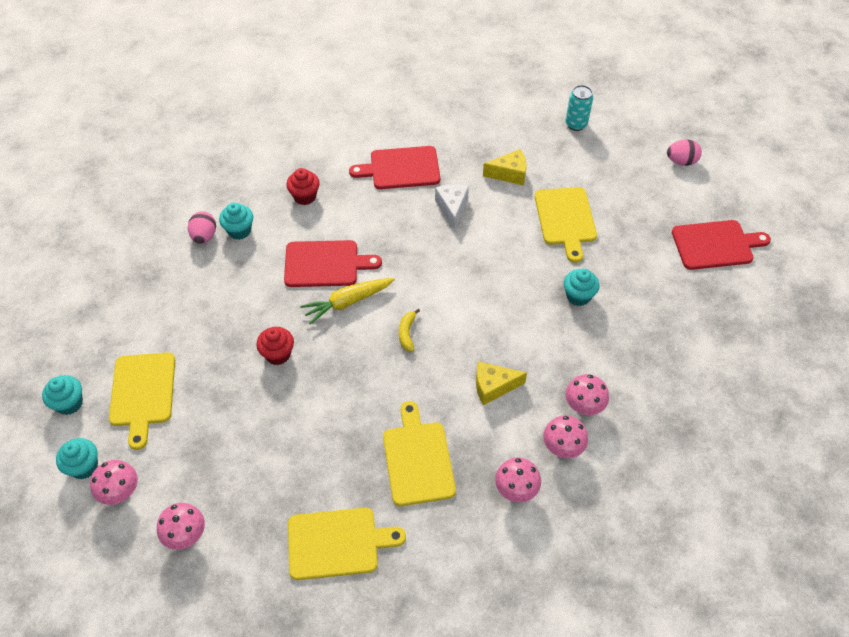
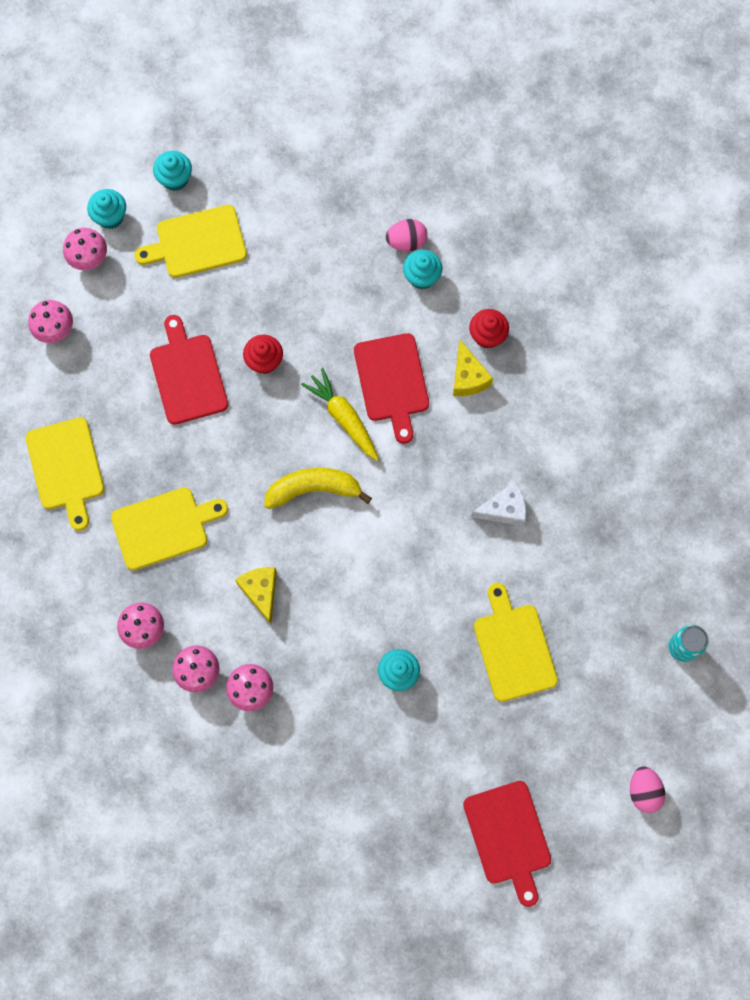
camera: 80 degrees right, 20 degrees up
red cutting board [349,146,440,189] -> red cutting board moved to [150,315,228,425]
yellow banana [399,309,420,352] -> yellow banana [264,468,372,509], size x1.88
yellow cheese [483,149,526,186] -> yellow cheese moved to [453,340,493,396]
yellow cutting board [535,187,597,263] -> yellow cutting board turned 90 degrees clockwise [474,583,558,702]

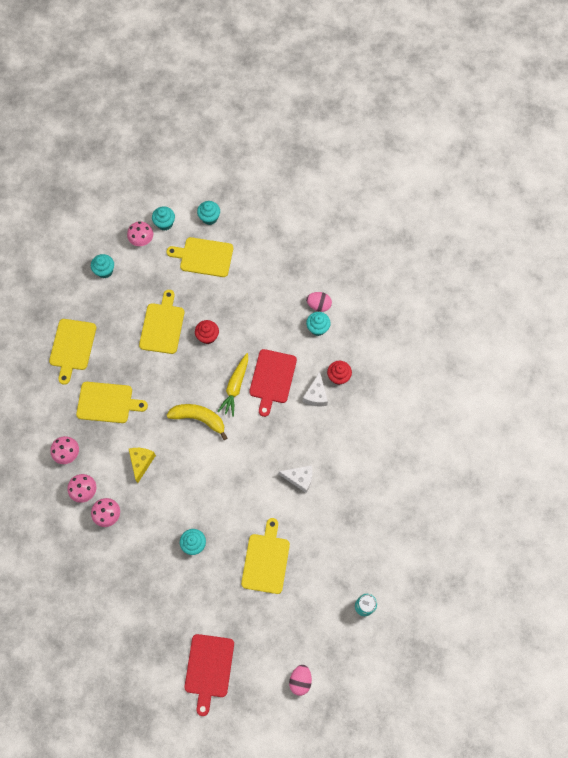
camera: 25 degrees right, 5 degrees down
pink mushroom [28,300,73,343] -> turquoise cupcake [91,254,114,278]
red cutting board [150,315,228,425] -> yellow cutting board [139,290,184,354]
yellow carrot [301,368,379,461] -> yellow carrot turned 150 degrees counterclockwise [217,353,248,417]
yellow cheese [453,340,493,396] -> white cheese [303,372,328,406]

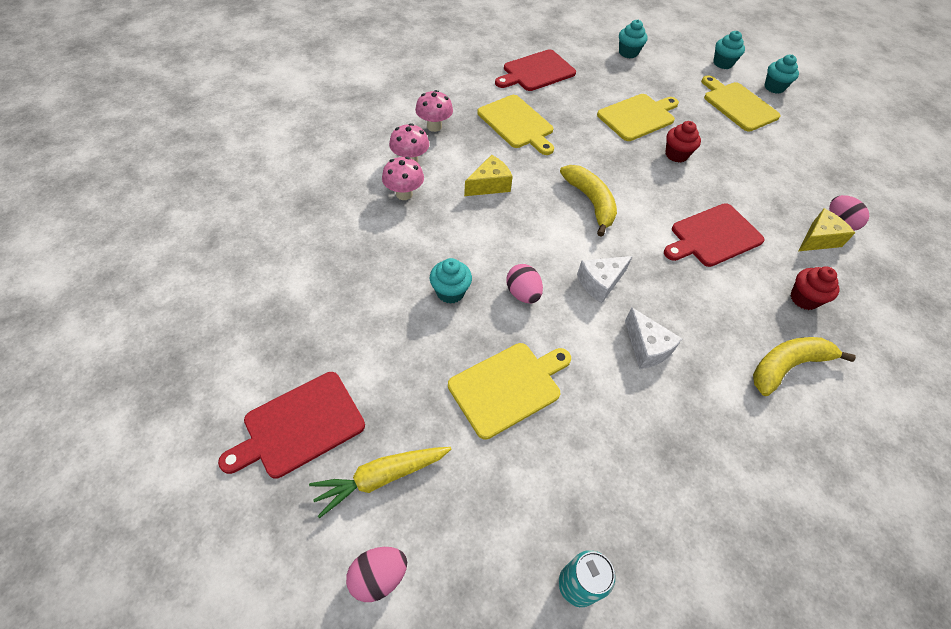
camera: 45 degrees right, 15 degrees down
yellow cutting board [49,319,96,385] -> red cutting board [495,49,576,91]
pink mushroom [127,221,153,246] -> none
yellow carrot [217,353,248,417] -> yellow carrot moved to [309,447,452,518]
white cheese [303,372,328,406] -> white cheese moved to [577,256,633,303]
turquoise cupcake [306,312,331,336] -> yellow cheese [799,208,855,251]
none -> pink egg [506,264,543,303]
none -> yellow banana [753,337,856,396]

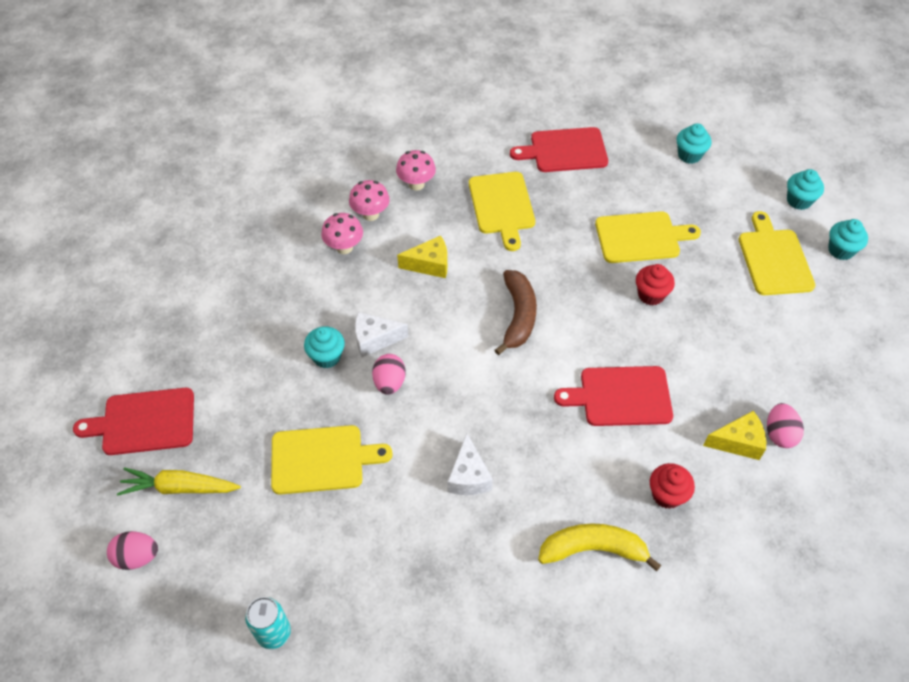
camera: 30 degrees right, 0 degrees up
yellow banana [560,165,617,237] -> brown banana [495,270,537,355]
white cheese [577,256,633,303] -> white cheese moved to [355,312,408,357]

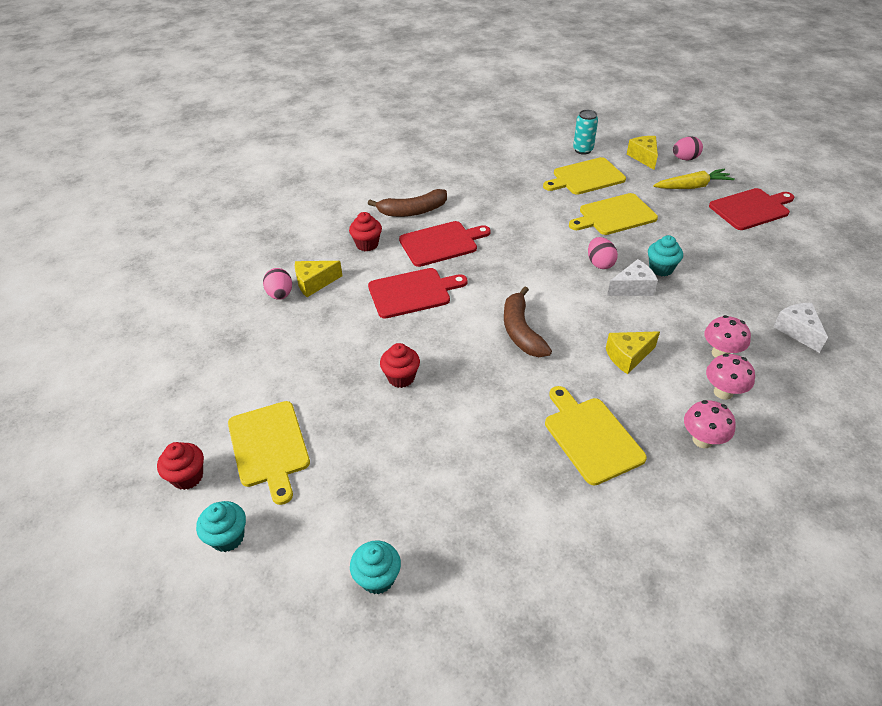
camera: 165 degrees right, 10 degrees down
white cheese [447,433,493,495] -> white cheese moved to [773,303,828,353]
red cutting board [510,127,608,172] -> red cutting board moved to [399,221,491,267]
yellow banana [538,523,661,571] -> brown banana [368,189,447,217]
yellow cutting board [595,211,701,263] -> yellow cutting board moved to [543,157,626,195]
turquoise cupcake [828,219,868,260] -> red cupcake [157,442,204,490]
none -> yellow cheese [627,136,658,170]

